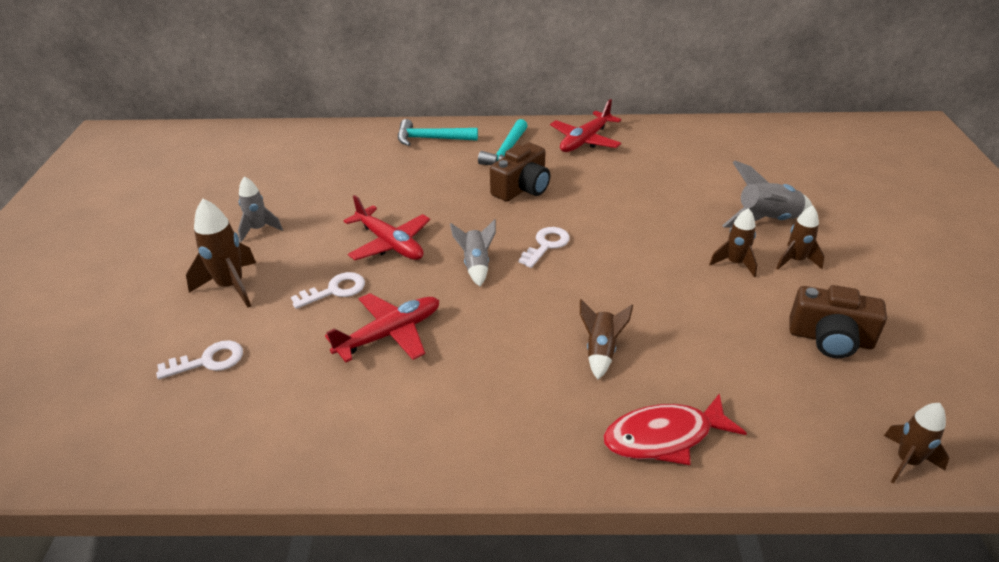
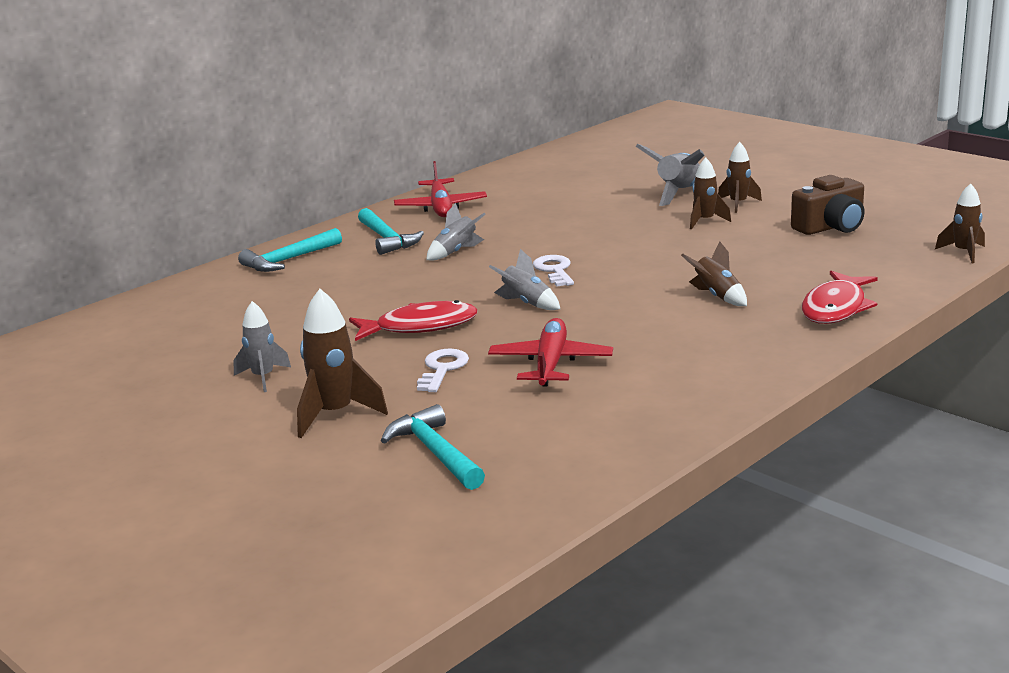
camera: 45 degrees left, 15 degrees down
white key [156,340,243,379] -> turquoise hammer [381,404,485,490]
red plane [343,195,430,260] -> red fish [349,300,478,341]
brown camera [490,142,550,202] -> grey rocket [426,203,486,261]

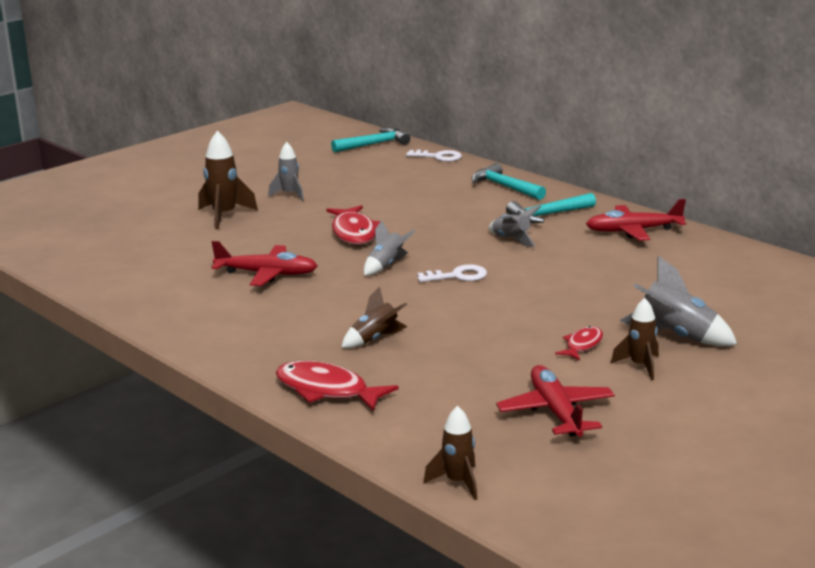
camera: 90 degrees right, 0 degrees up
turquoise hammer [381,404,485,490] -> turquoise hammer moved to [331,128,410,152]
white key [417,348,469,392] -> white key moved to [406,150,462,162]
brown rocket [690,158,731,229] -> red fish [555,326,603,361]
brown camera [791,175,865,235] -> red plane [496,365,615,437]

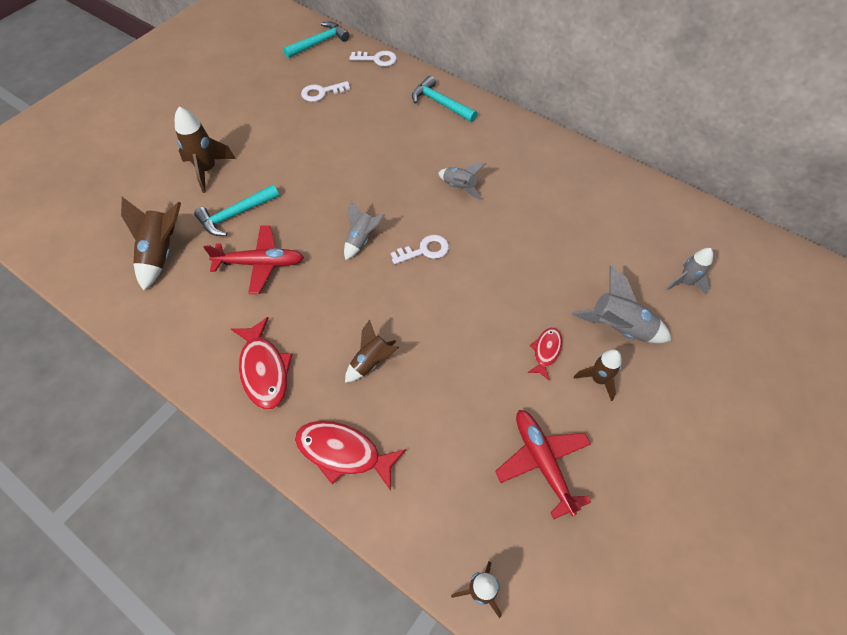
camera: 10 degrees left, 35 degrees up
grey rocket [268,142,304,201] -> grey rocket moved to [666,248,713,295]
red fish [326,205,381,244] -> red fish moved to [231,317,293,410]
turquoise hammer [506,193,596,223] -> turquoise hammer moved to [194,185,279,236]
red plane [586,199,686,241] -> none
none -> brown rocket [121,197,181,291]
none -> white key [301,81,350,102]

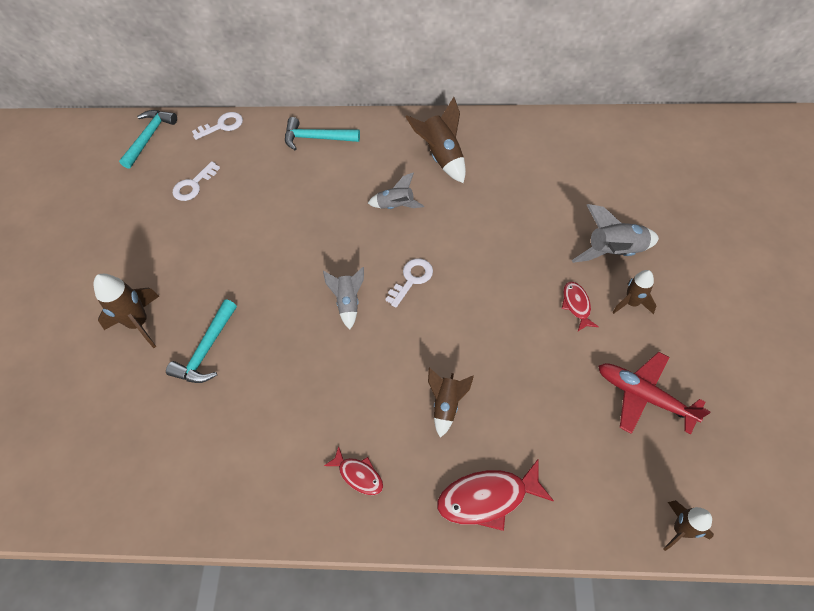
camera: 30 degrees left, 0 degrees up
brown rocket [121,197,181,291] -> brown rocket moved to [406,97,466,183]
red plane [203,225,304,294] -> none
red fish [231,317,293,410] -> red fish [324,446,383,495], size x0.58
grey rocket [666,248,713,295] -> none

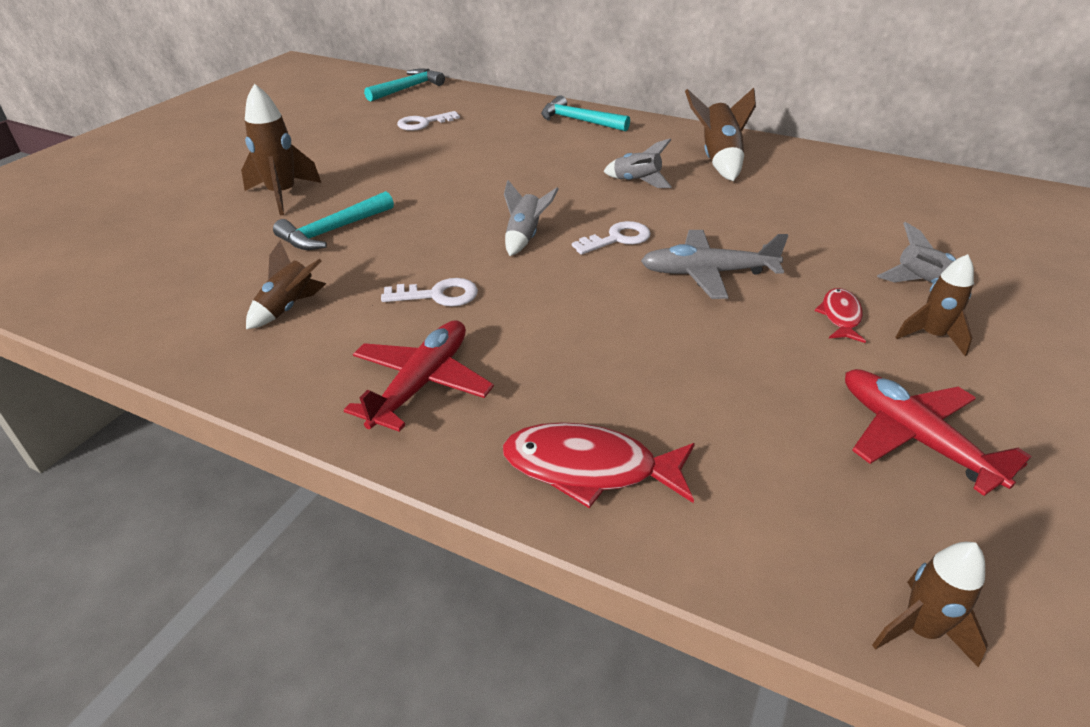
camera: 20 degrees right, 20 degrees down
white key [192,112,243,140] -> white key moved to [381,278,478,306]
red fish [324,446,383,495] -> red plane [344,320,494,432]
brown rocket [428,368,474,438] -> brown rocket moved to [246,240,326,329]
grey rocket [572,204,659,263] -> grey rocket [877,222,974,285], size x0.65
none -> grey plane [641,230,789,299]

